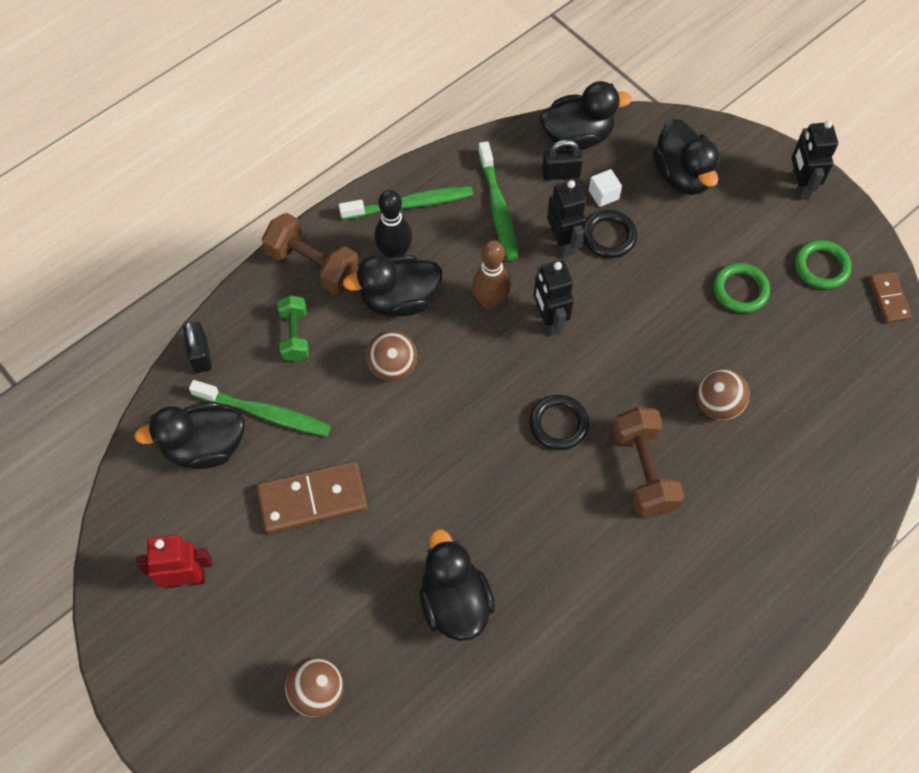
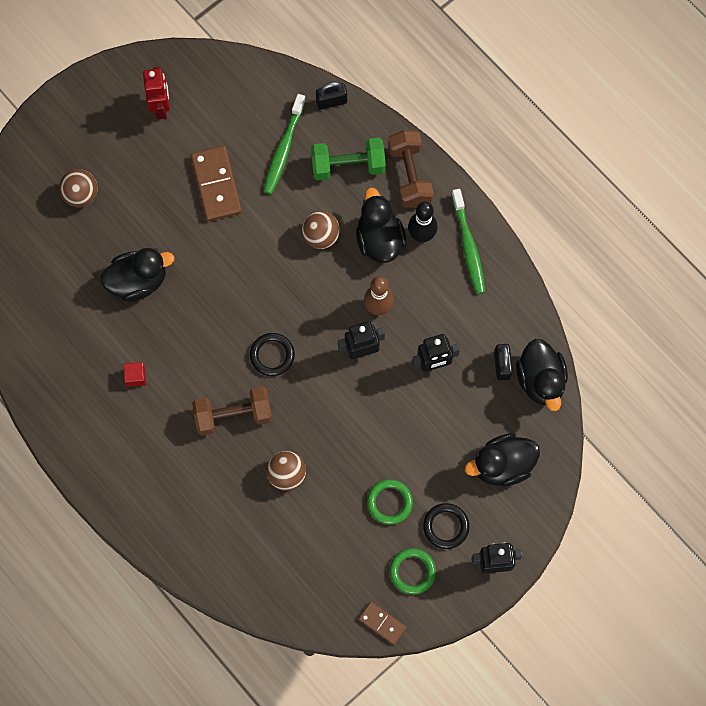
camera: 90 degrees right, 10 degrees up
black duck [134,402,245,469] -> none
brown dumbbell [262,213,359,294] -> brown dumbbell turned 45 degrees counterclockwise [388,130,434,208]
green dumbbell [277,295,309,362] -> green dumbbell [311,138,386,181], size x1.55
green toothbrush [478,141,518,261] -> none
black ring [583,210,637,258] -> black ring moved to [423,503,469,549]
white cube [589,169,622,207] -> none
brown domino [869,271,912,323] -> brown domino turned 45 degrees clockwise [358,602,407,645]
none -> red cube [123,362,146,387]

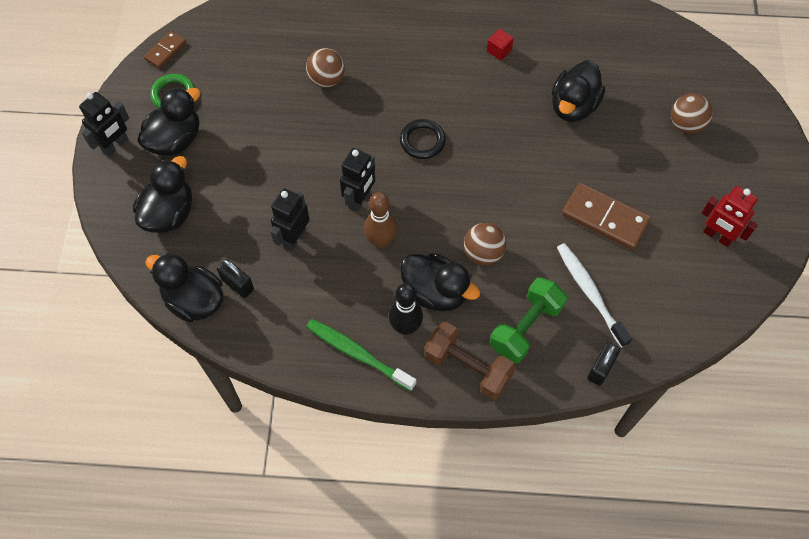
camera: 135 degrees right, 10 degrees down
brown dumbbell [192,386,272,435] -> none
green toothbrush [263,94,306,194] -> white toothbrush [557,243,632,348]
brown domino [358,602,407,645] -> brown domino turned 45 degrees counterclockwise [144,31,186,68]
green ring [367,479,413,525] -> none
black ring [423,503,469,549] -> black duck [137,87,201,156]

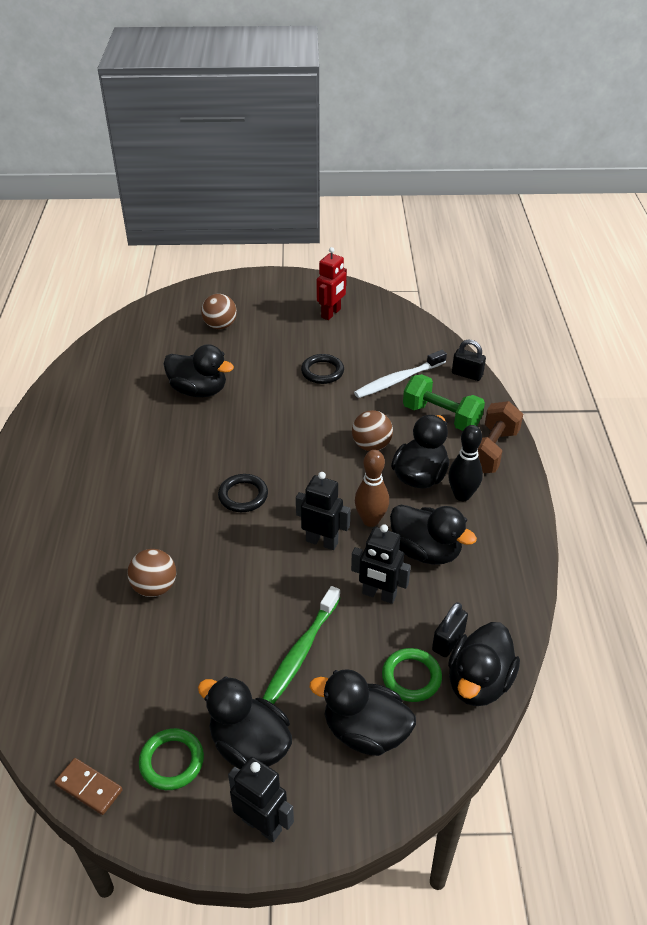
camera: 95 degrees left, 20 degrees down
green toothbrush [306,319,416,391] -> green toothbrush moved to [262,586,340,704]
red cube [487,29,514,61] -> none
brown domino [562,183,651,250] -> black ring [301,354,344,384]
none -> green ring [382,648,442,702]
none -> black duck [390,505,477,565]

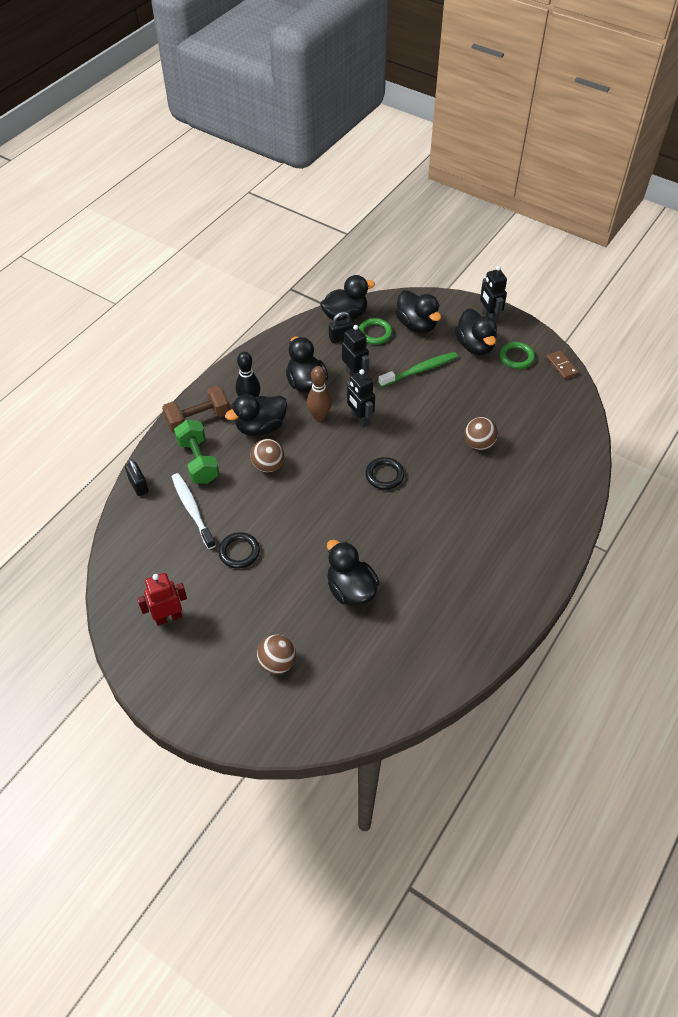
camera: 145 degrees left, 10 degrees up
white toothbrush [354,350,447,398] -> white toothbrush turned 120 degrees counterclockwise [172,473,216,549]

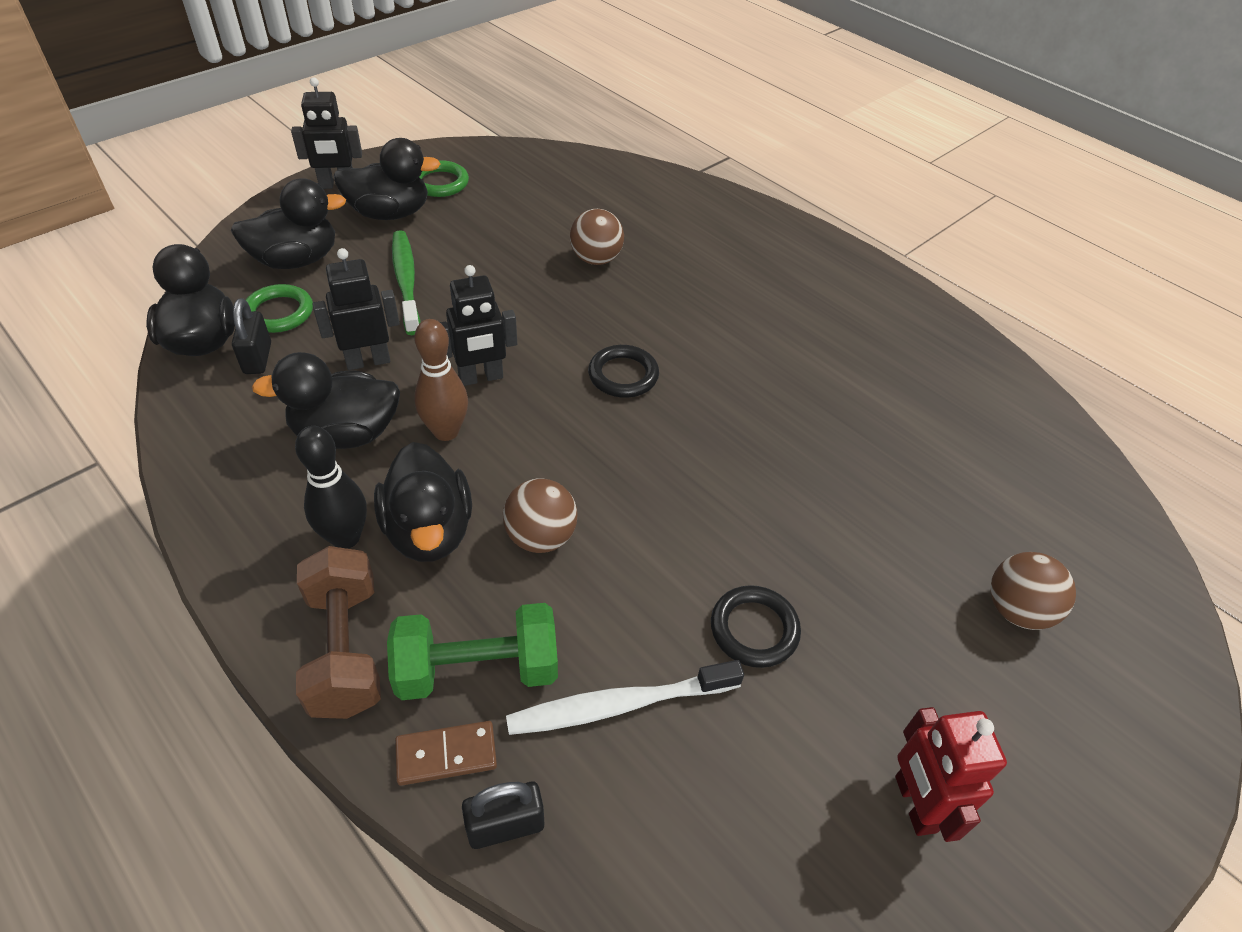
camera: 80 degrees left, 5 degrees down
black duck [327,540,379,606] -> none
brown domino [546,351,579,379] -> brown domino moved to [395,721,497,786]

